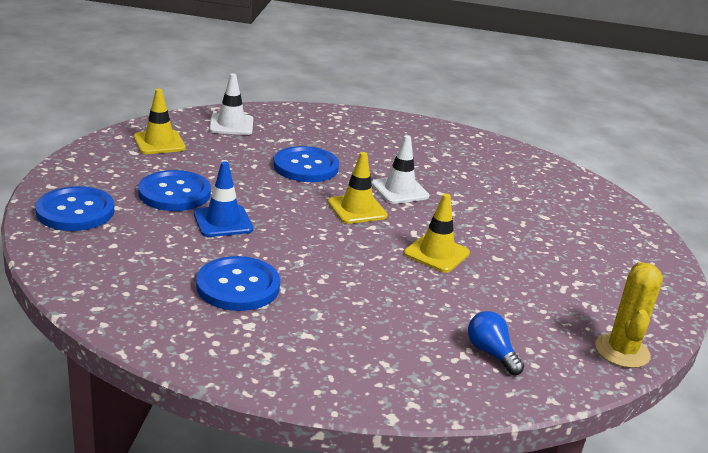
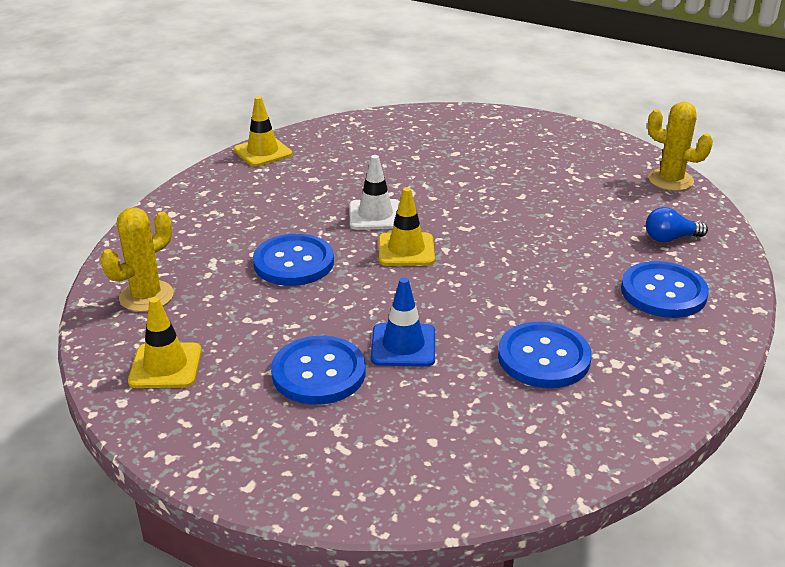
camera: 65 degrees left, 5 degrees up
blue button [35,186,114,231] -> blue button moved to [621,261,709,318]
white traffic cone [209,73,253,135] -> yellow cactus [101,207,174,312]
yellow traffic cone [404,194,470,273] -> yellow traffic cone moved to [234,96,292,167]

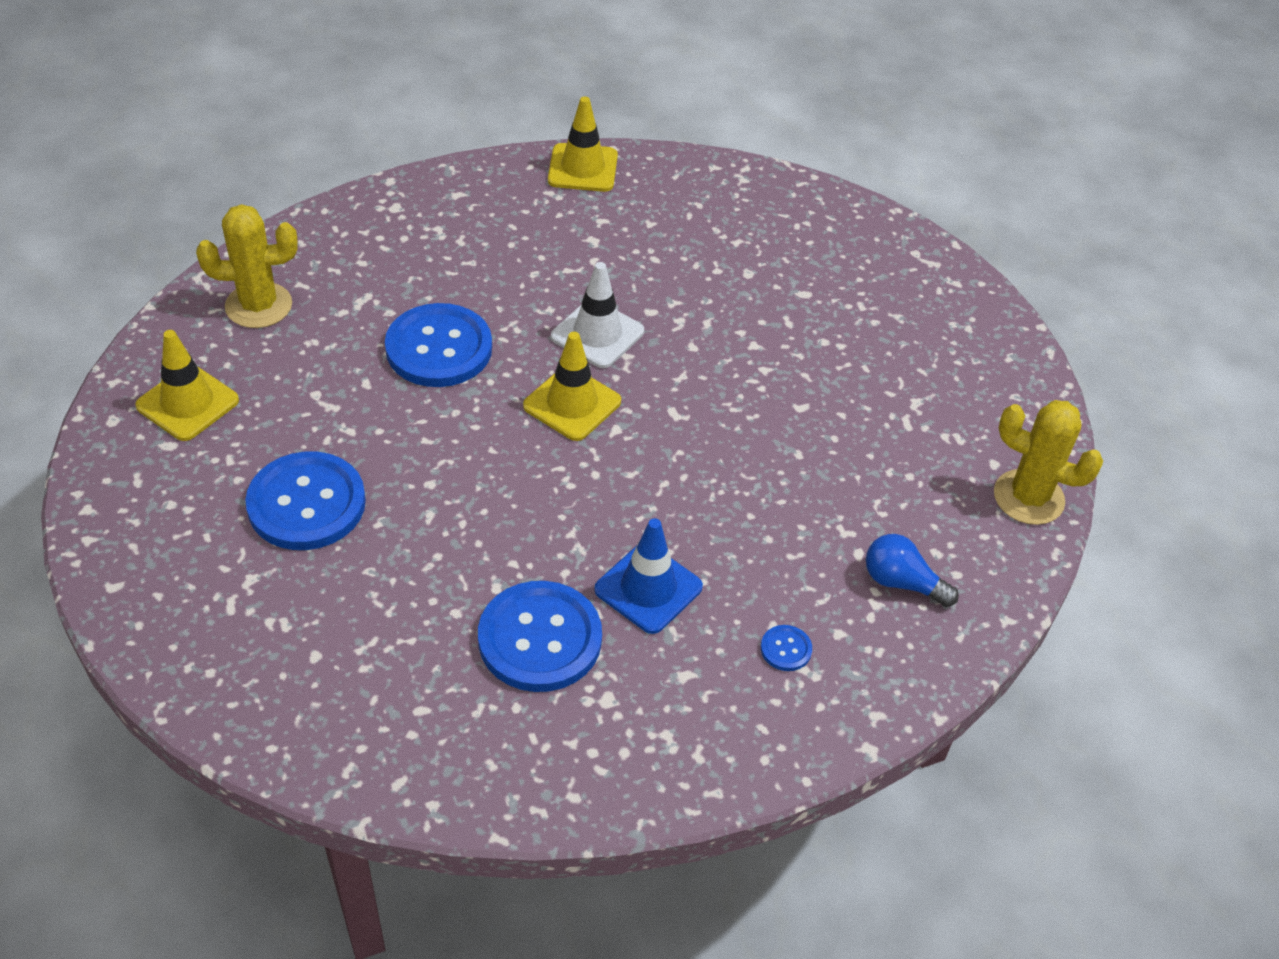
camera: 35 degrees right, 15 degrees up
blue traffic cone [371,277,435,367] -> blue traffic cone moved to [594,518,703,634]
blue button [621,261,709,318] -> blue button [761,625,812,671], size x0.42
yellow cactus [647,102,713,191] -> yellow cactus turned 45 degrees counterclockwise [994,400,1103,525]

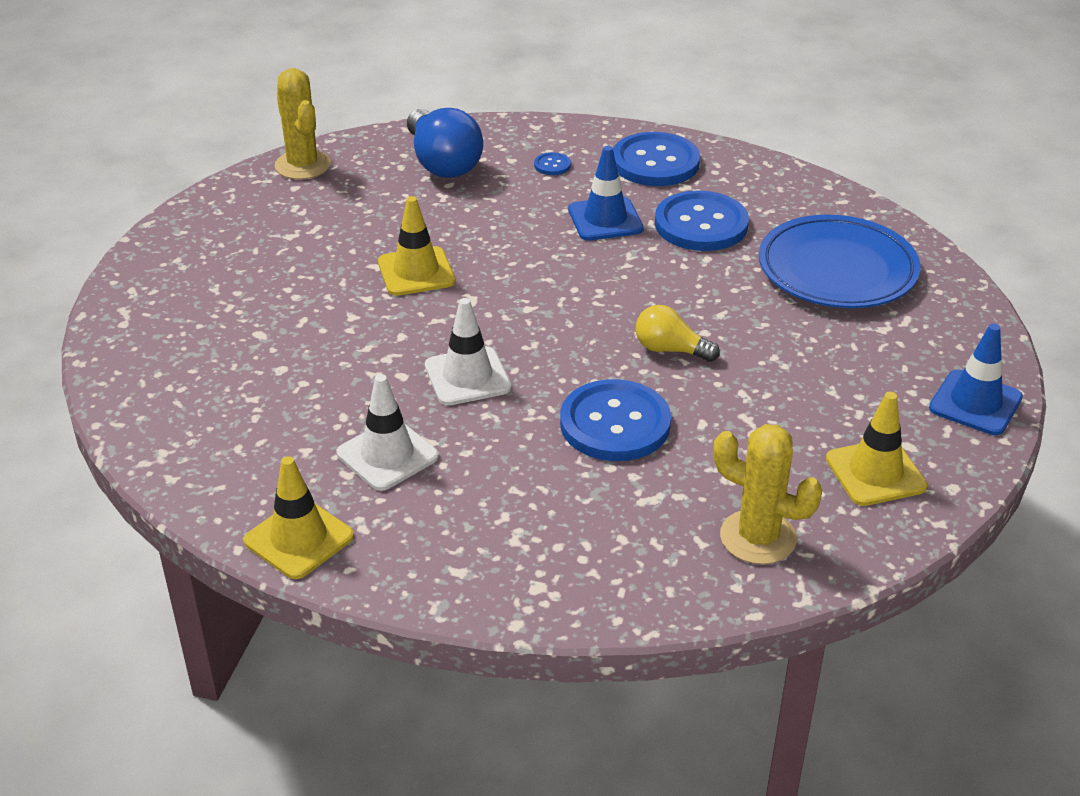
camera: 140 degrees left, 10 degrees down
blue button [245,451,366,550] -> blue button moved to [613,132,700,186]
yellow traffic cone [523,332,621,441] -> yellow traffic cone moved to [378,196,455,296]
blue light bulb [866,534,959,607] -> blue light bulb [407,108,483,178], size x1.71
none -> white traffic cone [336,374,439,491]
none -> yellow light bulb [636,305,720,362]
none -> blue plate [759,215,921,308]
none -> blue traffic cone [929,324,1023,435]

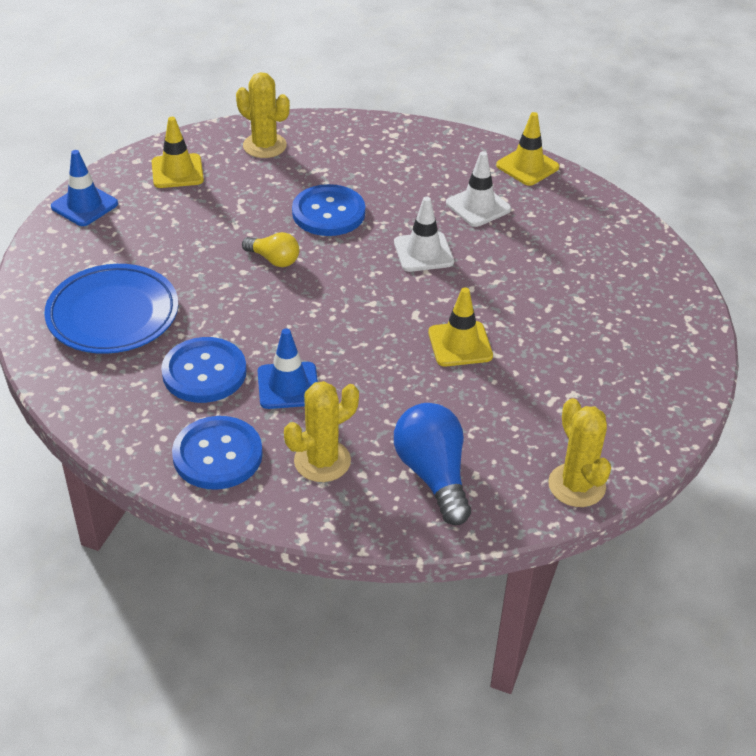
camera: 175 degrees left, 5 degrees up
blue button [534,152,571,175] -> yellow cactus [284,381,359,482]

